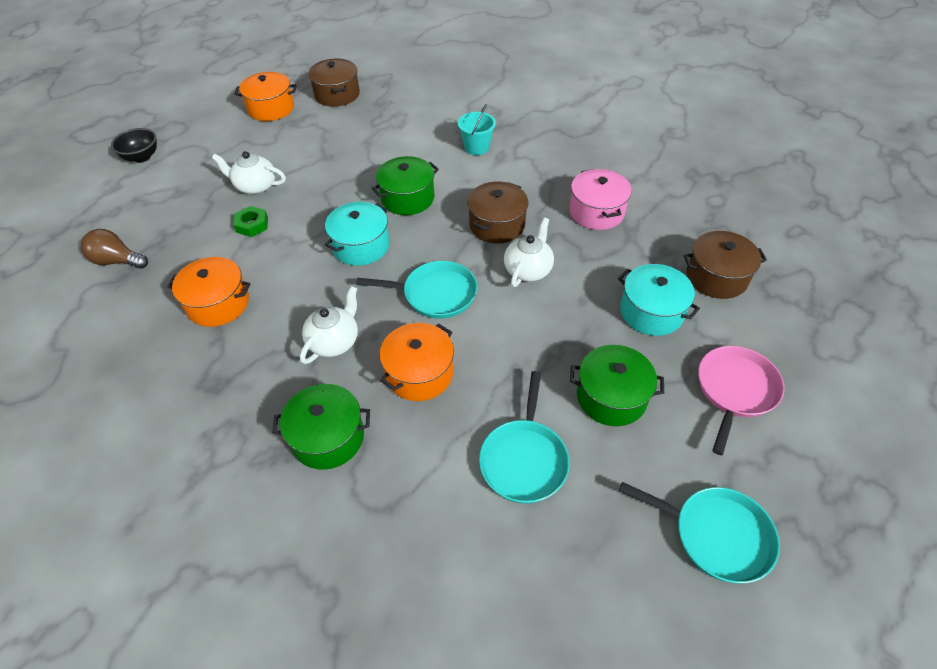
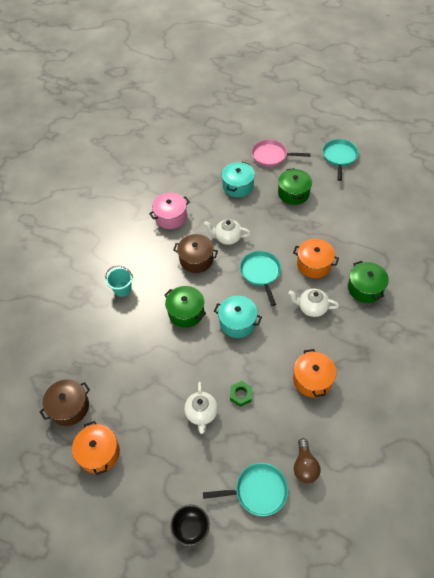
camera: 105 degrees left, 5 degrees up
turquoise pan [479,371,570,504] -> turquoise pan moved to [203,463,288,516]
brown pot [684,231,767,299] -> none

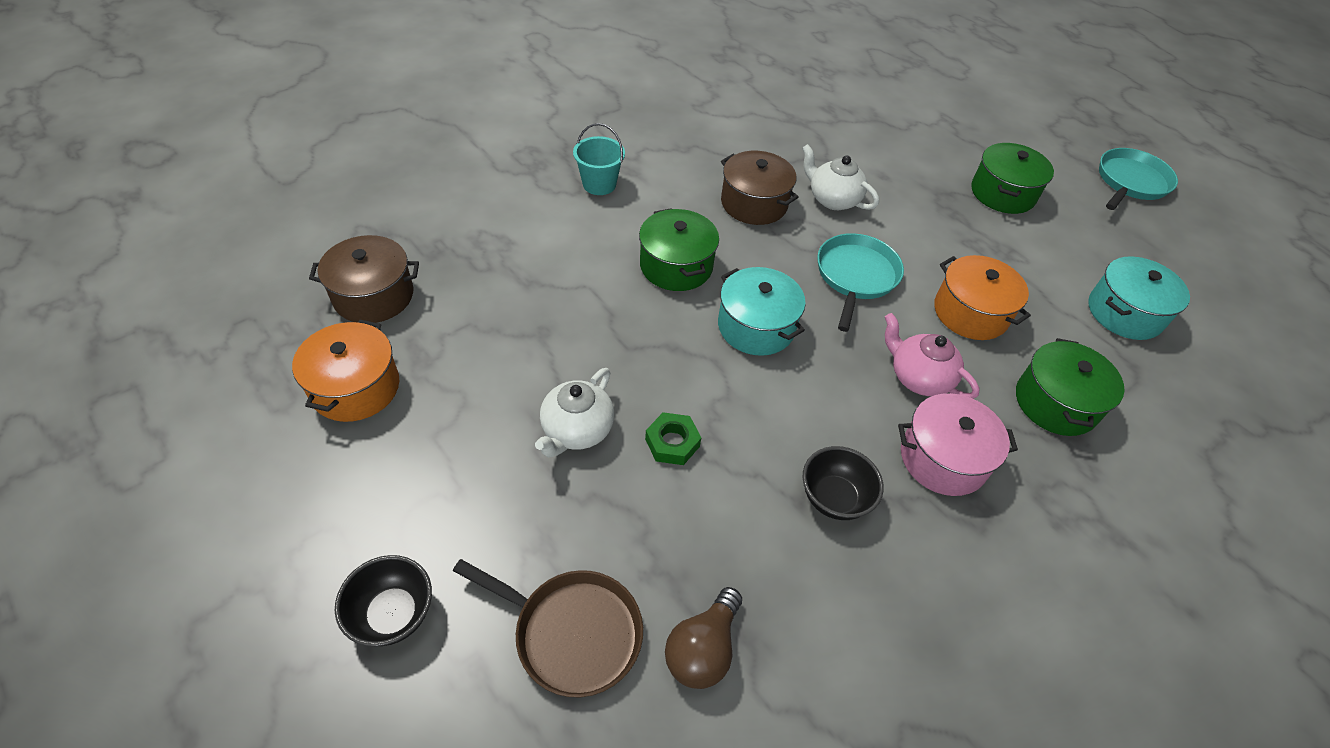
camera: 25 degrees right, 5 degrees down
pink pot [149,193,190,229] -> pink pot moved to [898,393,1018,496]
turquoise pan [203,463,288,516] -> brown pan [453,559,643,697]
turquoise pot [221,162,255,197] -> turquoise pot moved to [1088,256,1190,340]
pink pan [252,139,311,167] -> none
white teapot [288,289,339,317] -> pink teapot [885,313,980,399]
orange pot [293,349,336,398] -> black bowl [803,446,884,520]

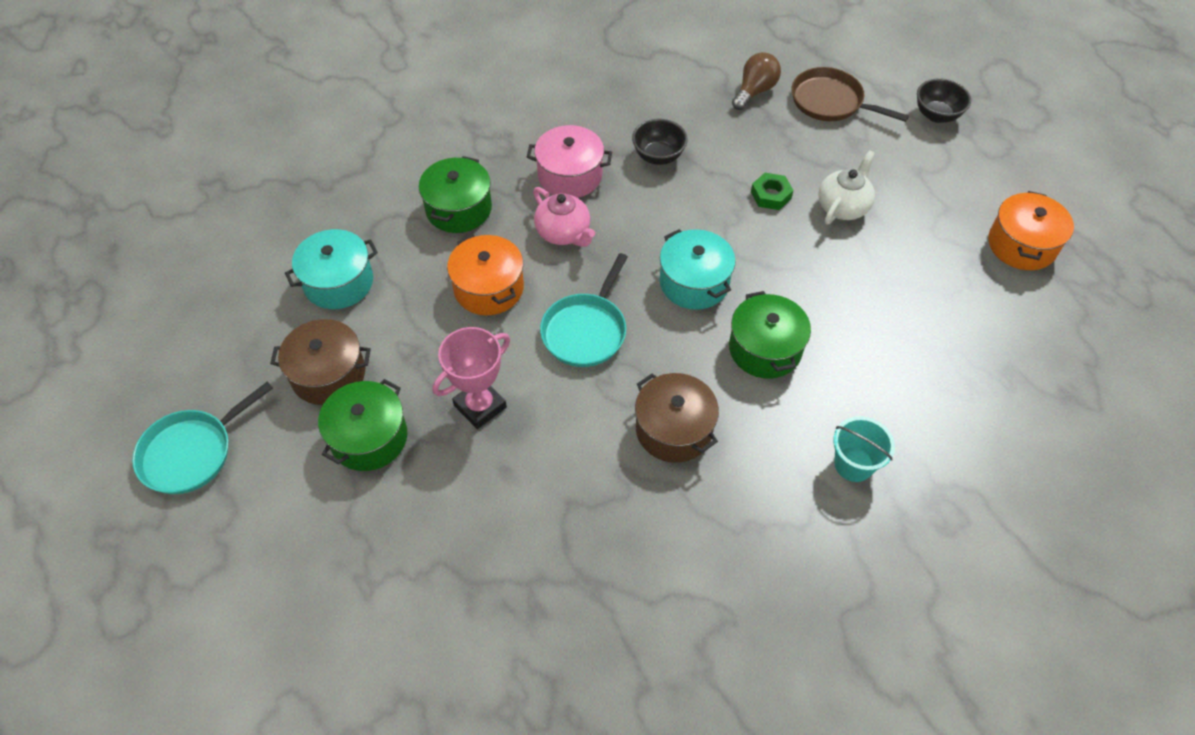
camera: 170 degrees left, 5 degrees up
brown pot [309,235,419,323] -> brown pot moved to [270,319,371,405]
white teapot [802,144,879,210] -> none
none -> pink trophy [433,327,510,429]

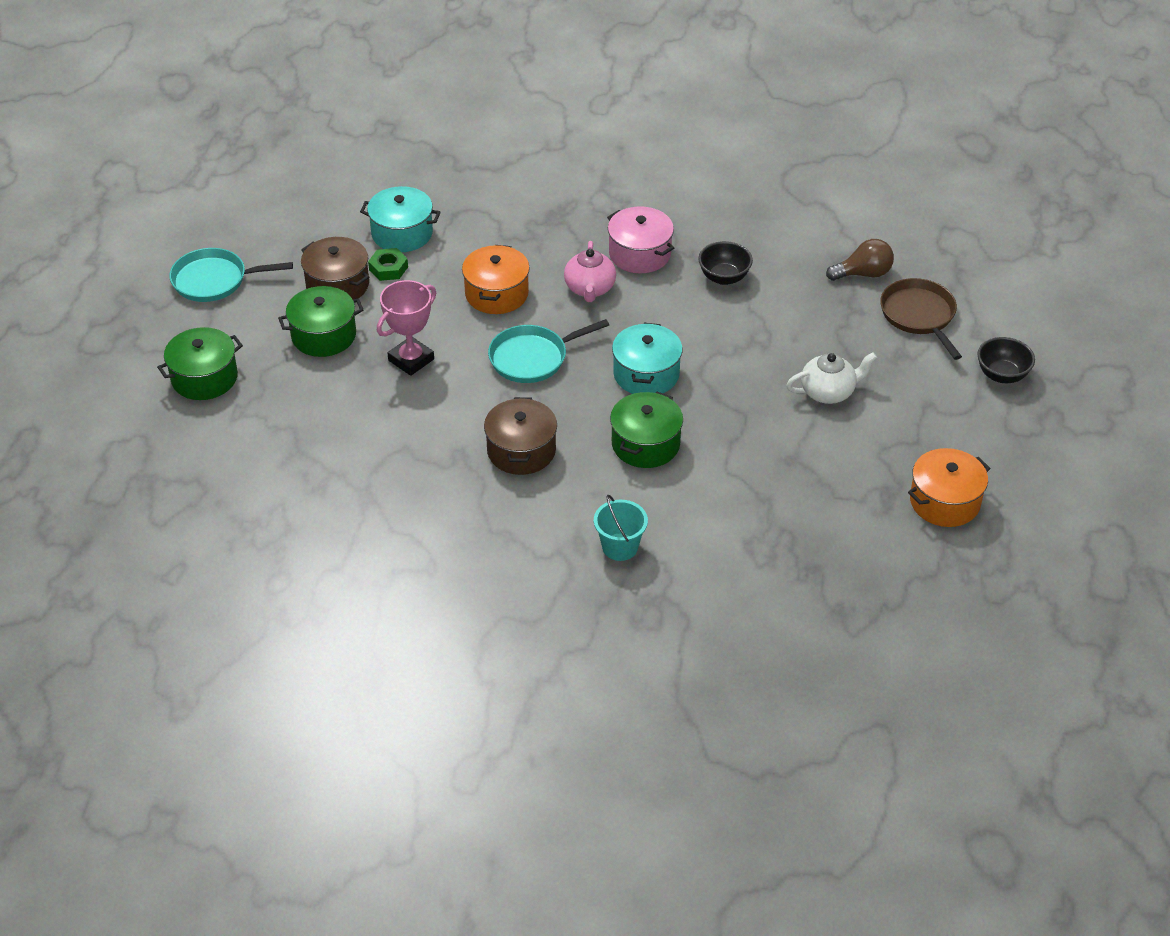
camera: 40 degrees right, 10 degrees down
green pot [419,156,492,233] -> green pot moved to [157,327,243,400]
pink trophy [433,327,510,429] -> pink trophy turned 45 degrees counterclockwise [377,280,436,376]
green nut [751,173,794,210] -> green nut moved to [368,248,408,281]

